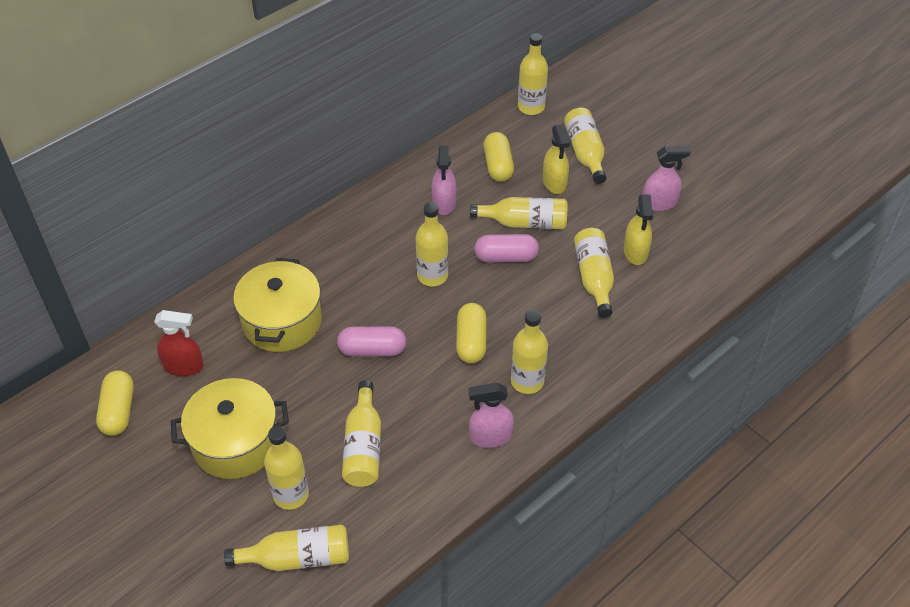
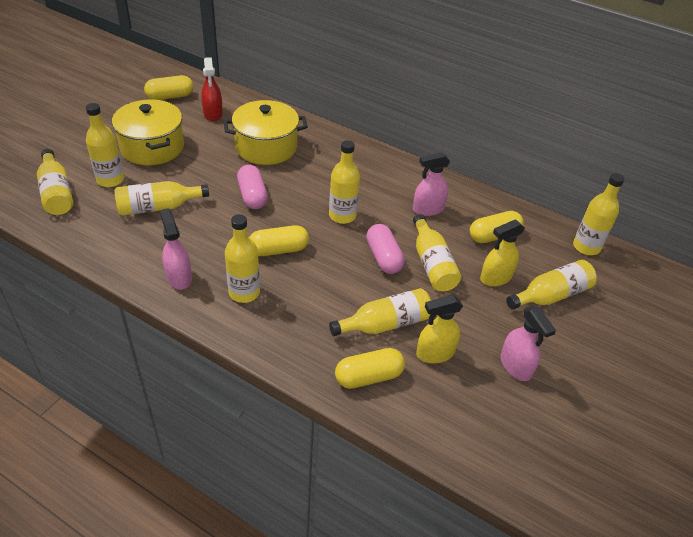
camera: 70 degrees right, 5 degrees down
none -> yellow capsule [335,348,405,389]

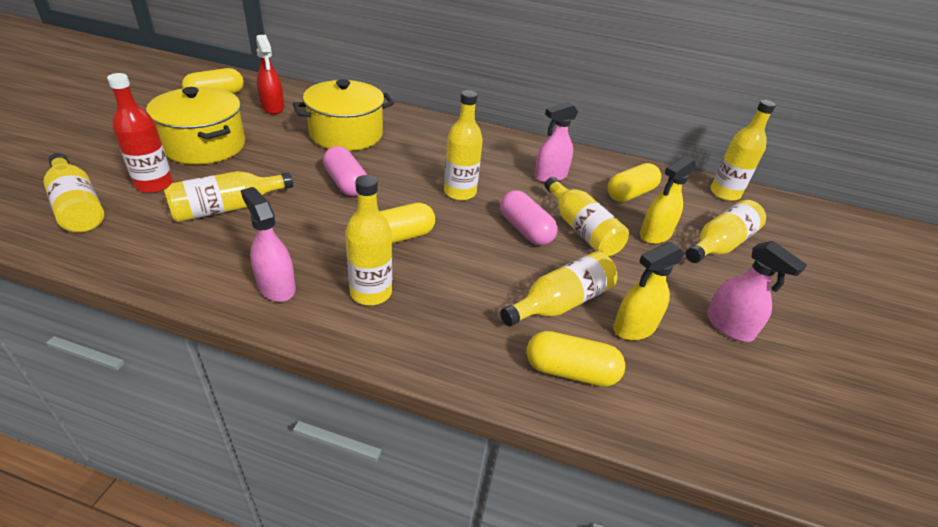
camera: 15 degrees left, 5 degrees down
yellow bottle [86,103,124,187] -> red bottle [107,73,173,193]
yellow capsule [335,348,405,389] -> yellow capsule turned 45 degrees clockwise [526,331,625,387]

